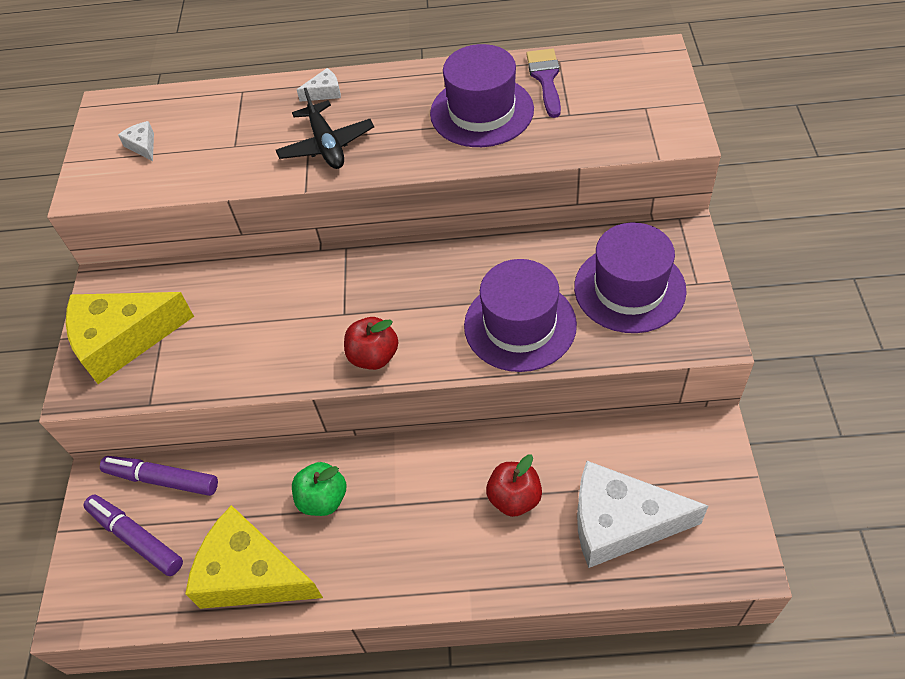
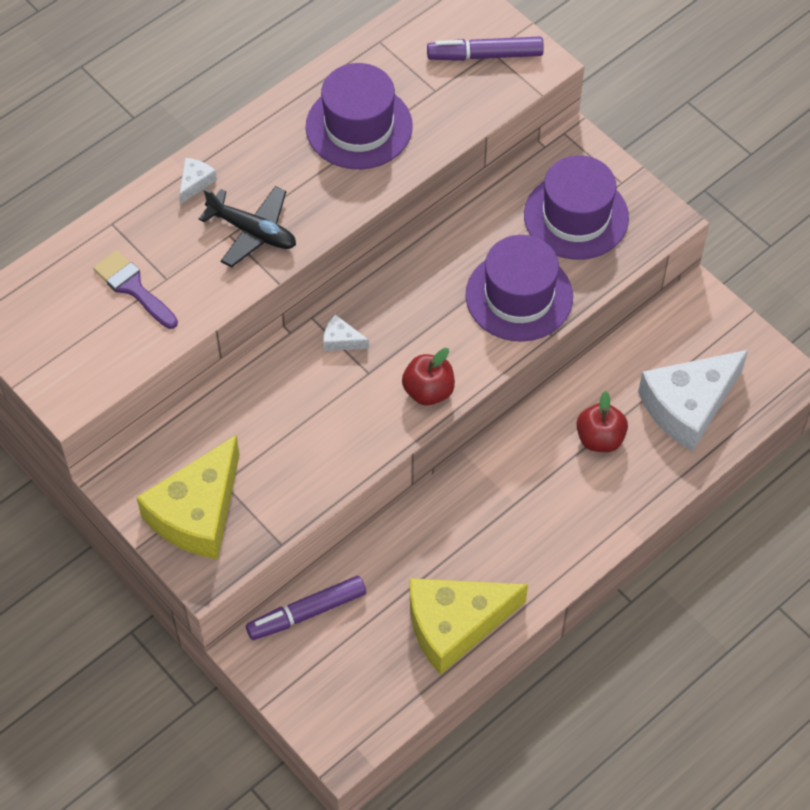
camera: 45 degrees left, 5 degrees up
purple marker [84,495,183,576] -> purple marker moved to [427,36,544,61]
white cheese [118,121,154,161] -> white cheese moved to [323,315,369,351]
green apple [292,462,346,516] -> none
purple brush [526,49,561,118] -> purple brush moved to [93,250,178,329]

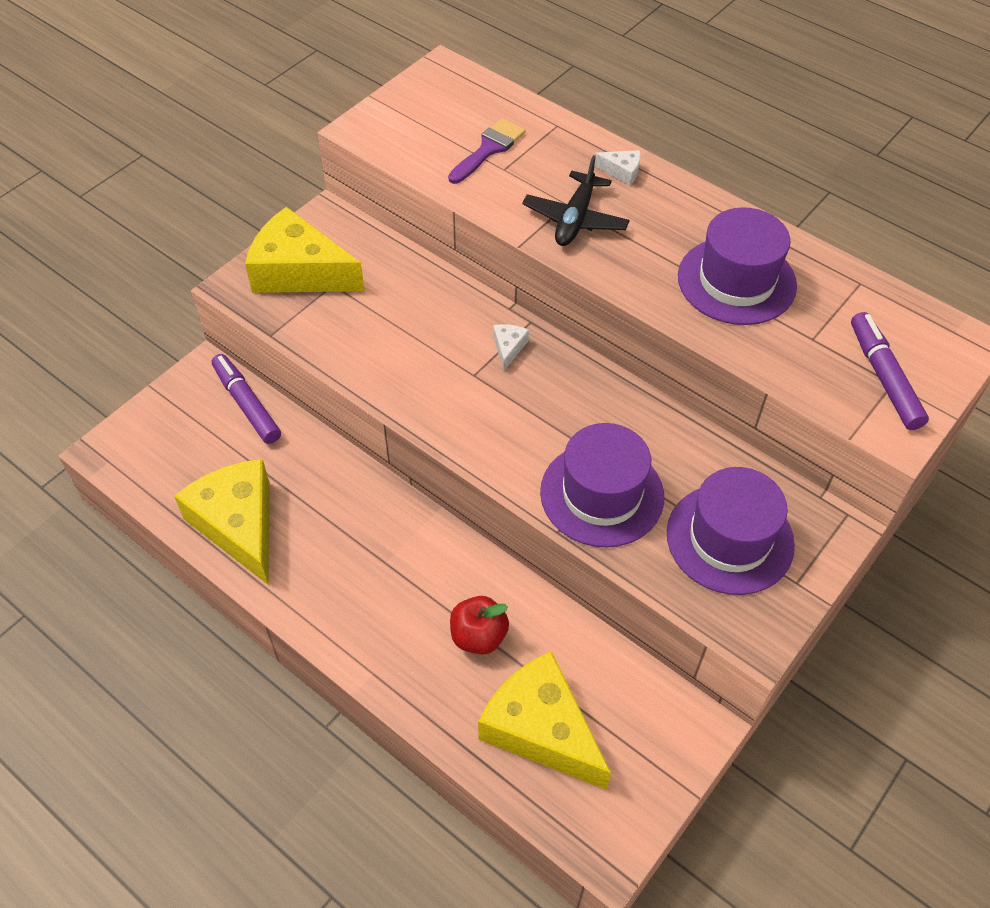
camera: 80 degrees right, 5 degrees down
red apple [402,348,455,406] -> none
white cheese [638,350,748,452] -> yellow cheese [478,651,611,790]

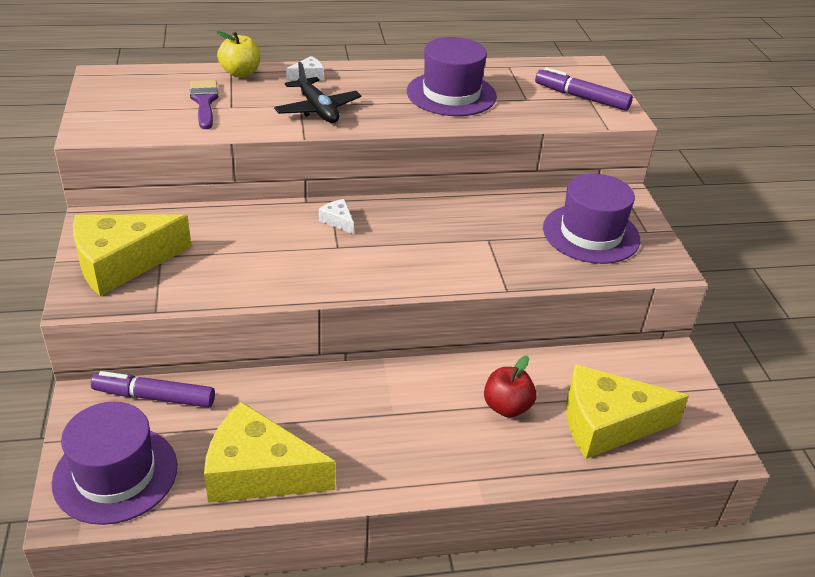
camera: 50 degrees left, 15 degrees down
purple hat [540,423,664,547] -> purple hat moved to [52,402,177,525]
none -> yellow apple [216,31,260,78]

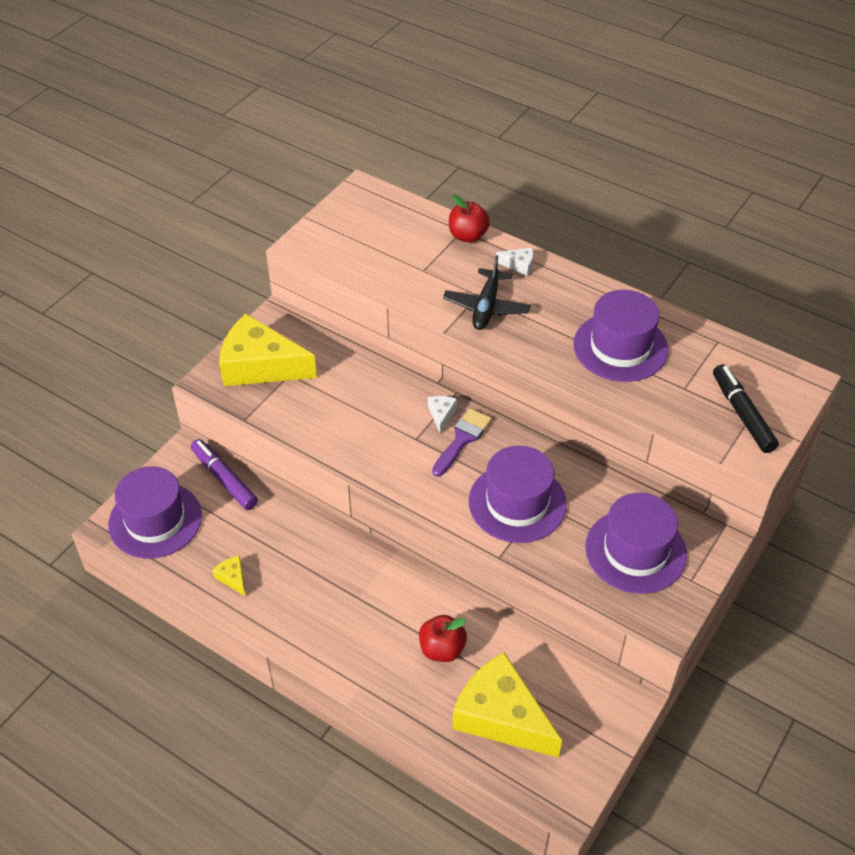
camera: 45 degrees right, 10 degrees up
purple brush [190,80,218,129] -> purple brush moved to [432,408,492,477]
yellow cheese [204,402,335,503] -> yellow cheese [212,555,245,596], size x0.40
yellow apple [216,31,260,78] -> red apple [449,195,490,243]
purple marker [535,67,633,111] -> black marker [713,364,779,453]
none -> purple hat [469,446,567,543]

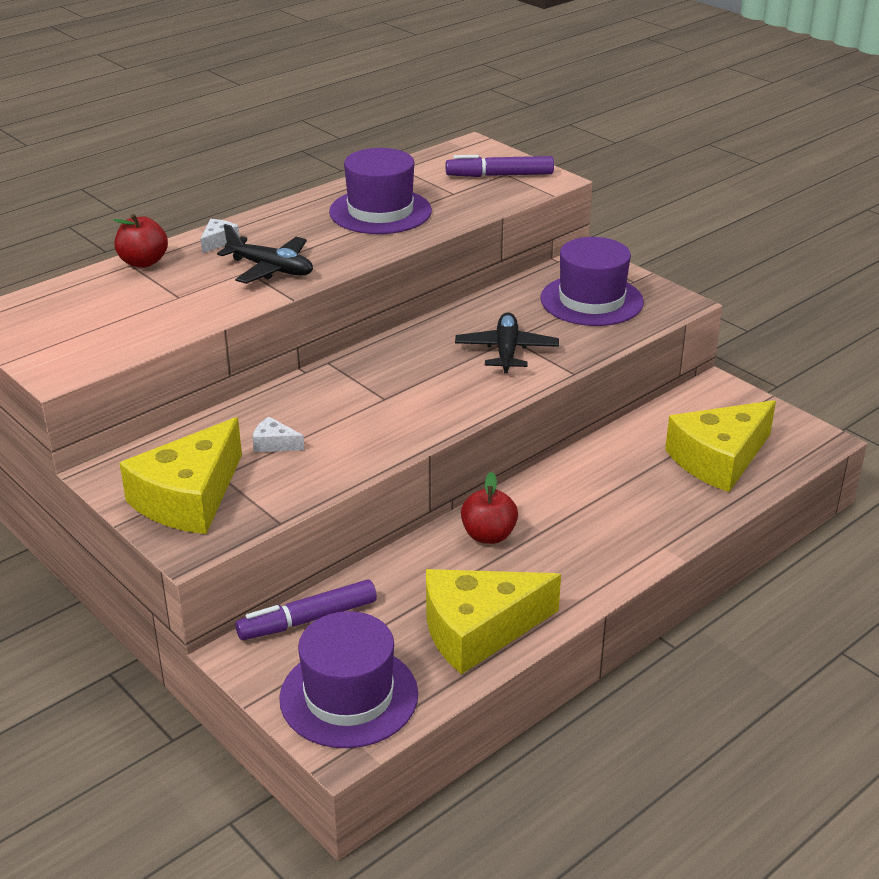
camera: 75 degrees left, 15 degrees down
yellow cheese [212,555,245,596] -> yellow cheese [426,569,561,675], size x2.50
red apple [419,615,467,662] -> red apple moved to [461,472,518,544]
white cheese [428,396,457,433] -> white cheese moved to [252,417,305,452]
purple brush [432,408,492,477] -> none
purple hat [469,446,567,543] -> black plane [455,312,559,374]
black marker [713,364,779,453] -> purple marker [446,155,554,177]

